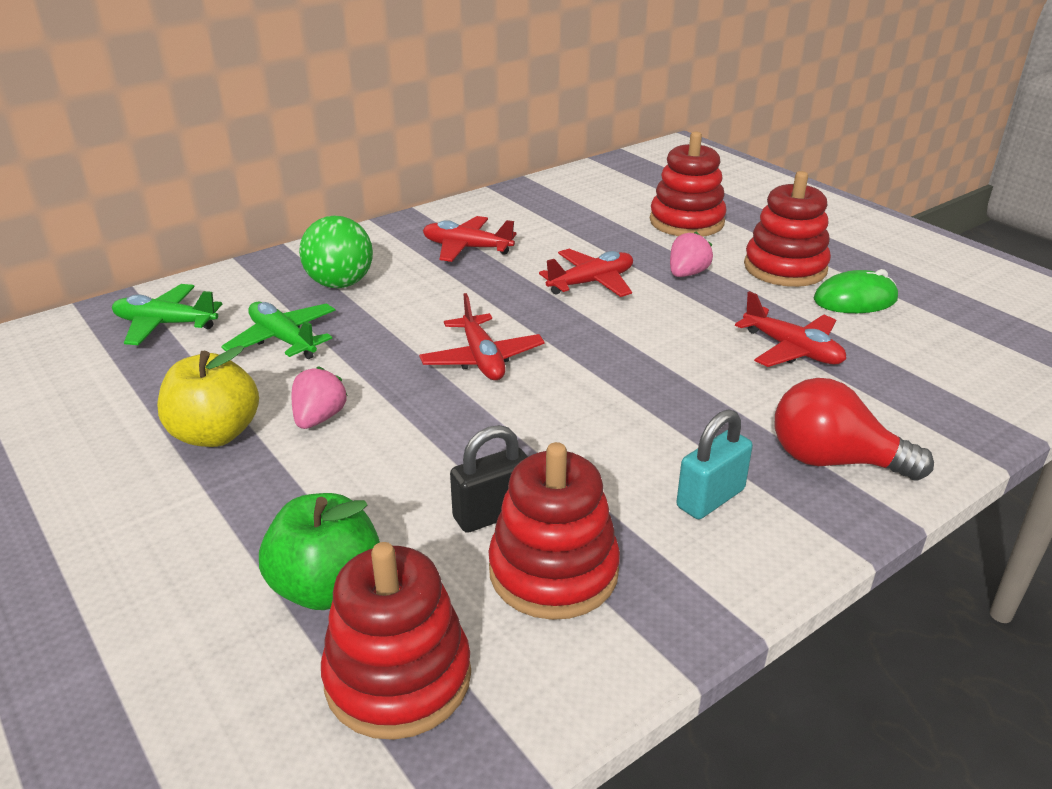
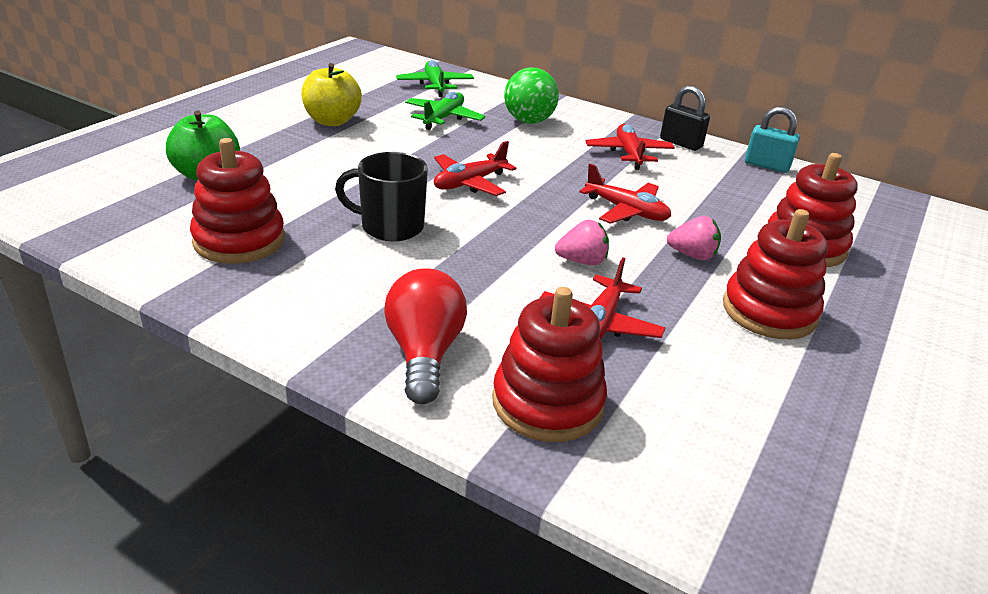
camera: 65 degrees right, 0 degrees up
pink strawberry [292,366,347,429] -> pink strawberry moved to [555,220,609,265]
red stacking toy [321,542,471,740] -> red stacking toy moved to [492,287,607,442]
black padlock [450,425,528,533] -> black padlock moved to [660,86,710,151]
turquoise padlock [677,409,753,519] -> turquoise padlock moved to [745,107,800,173]
green mouse [814,269,898,313] -> none
none -> black mug [335,152,428,241]

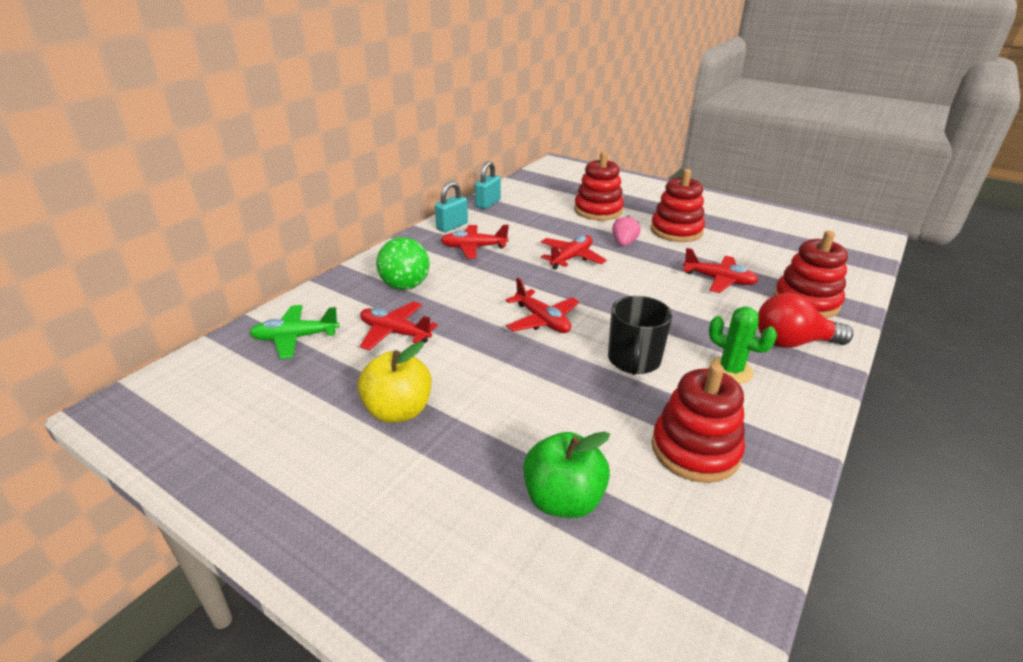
camera: 85 degrees left, 0 degrees up
green plane [405,92,485,130] -> red plane [360,301,438,350]
pink strawberry [555,220,609,265] -> none
black padlock [660,86,710,151] -> turquoise padlock [435,182,468,232]
none -> green cactus [709,307,777,384]

